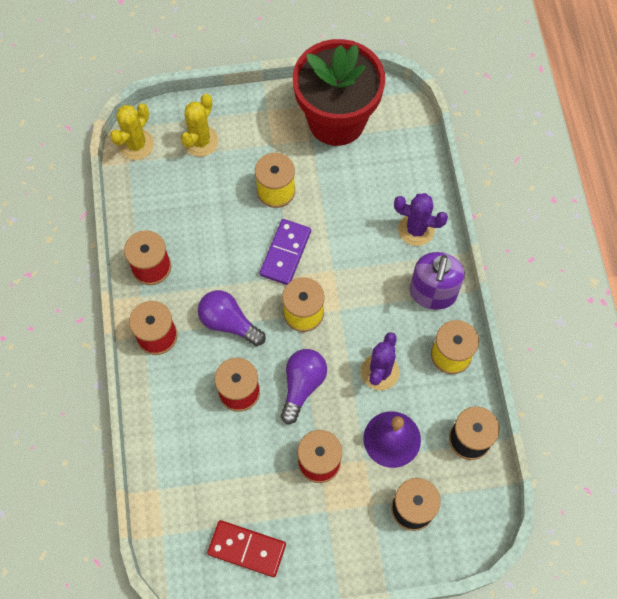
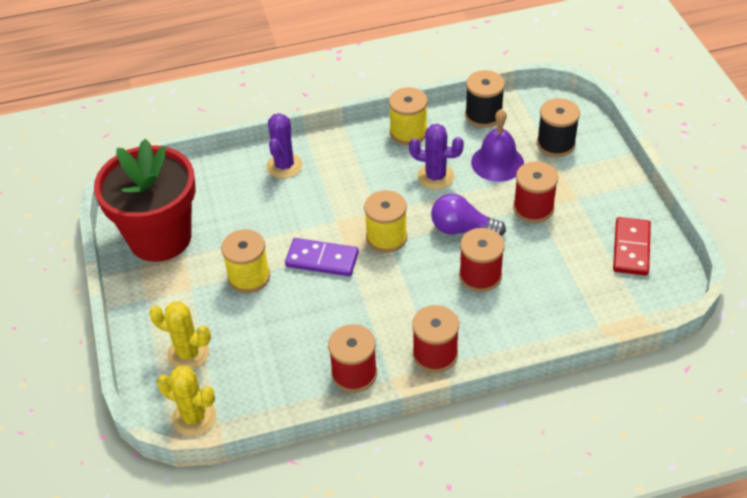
camera: 95 degrees left, 20 degrees down
purple light bulb [198,290,266,346] -> none
purple soap dispenser [410,252,465,310] -> none

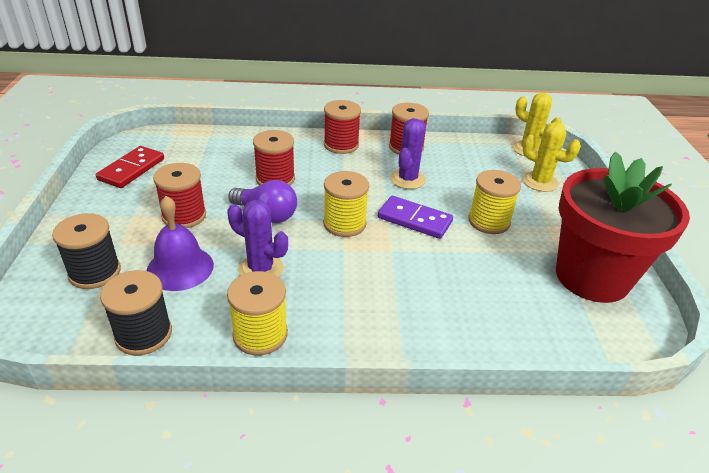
camera: 170 degrees left, 10 degrees down
purple cactus [266,113,303,178] -> purple cactus moved to [390,118,426,189]

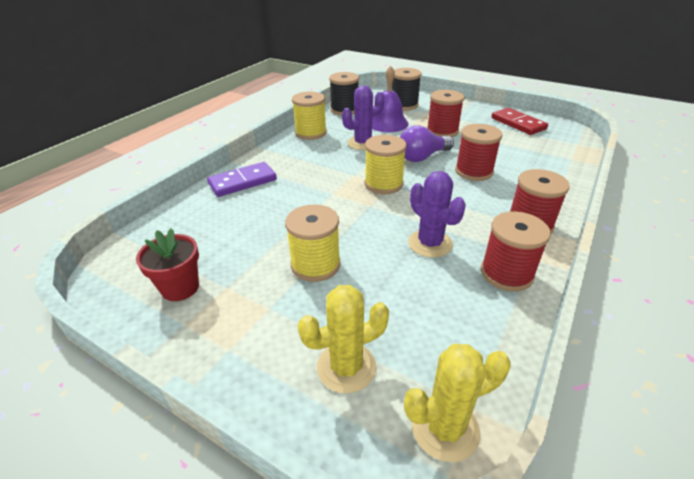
camera: 125 degrees right, 0 degrees up
purple domino [378,196,453,239] -> purple domino moved to [207,162,277,197]
red flower pot [556,152,690,303] -> red flower pot [136,228,199,301], size x0.45

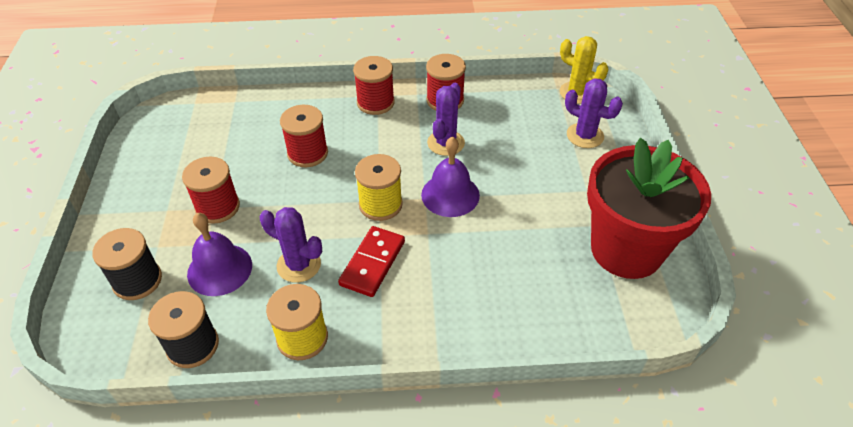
camera: 125 degrees left, 10 degrees up
red flower pot [136,228,199,301] -> red flower pot [587,138,711,279], size x2.22
purple domino [207,162,277,197] -> none
yellow spool [285,204,341,282] -> none
yellow cactus [298,285,389,393] -> purple cactus [565,78,623,148]
purple light bulb [400,125,454,162] -> none
red domino [491,108,548,135] -> red domino moved to [338,226,405,297]
none -> purple bell [421,136,480,217]

